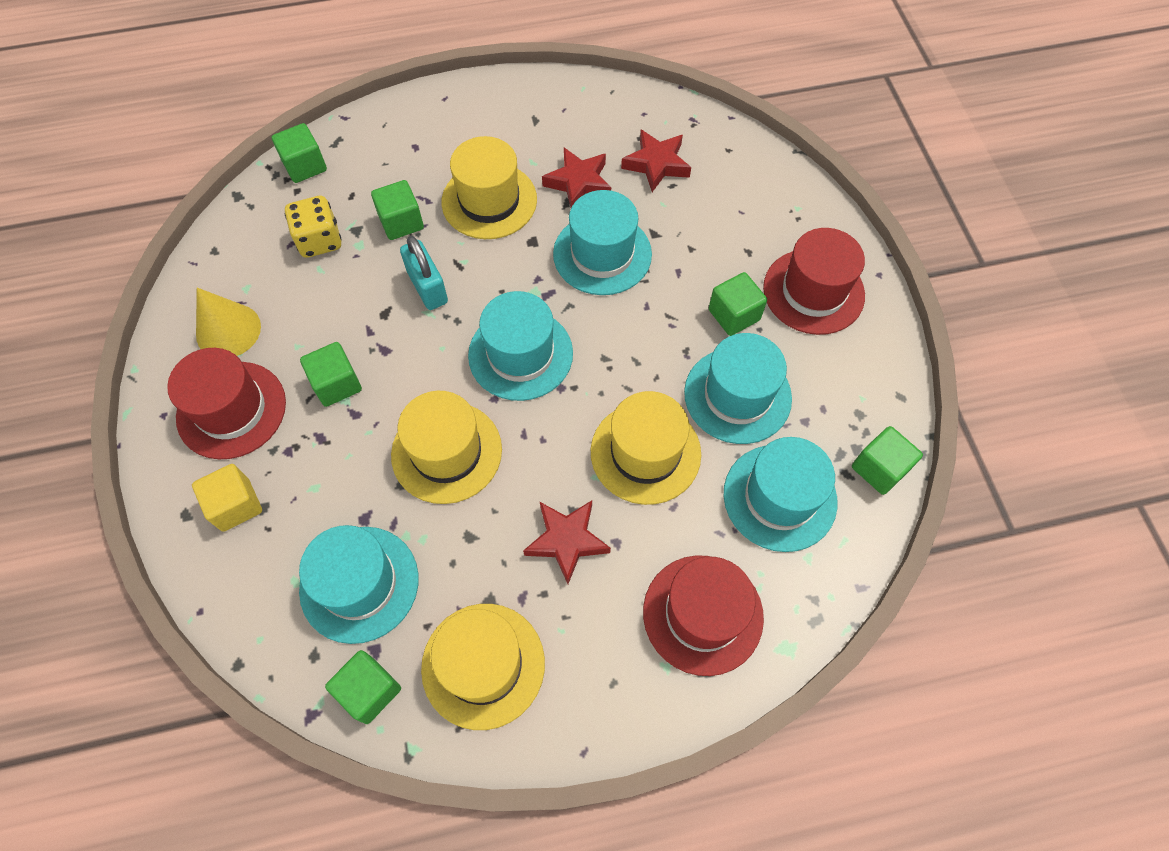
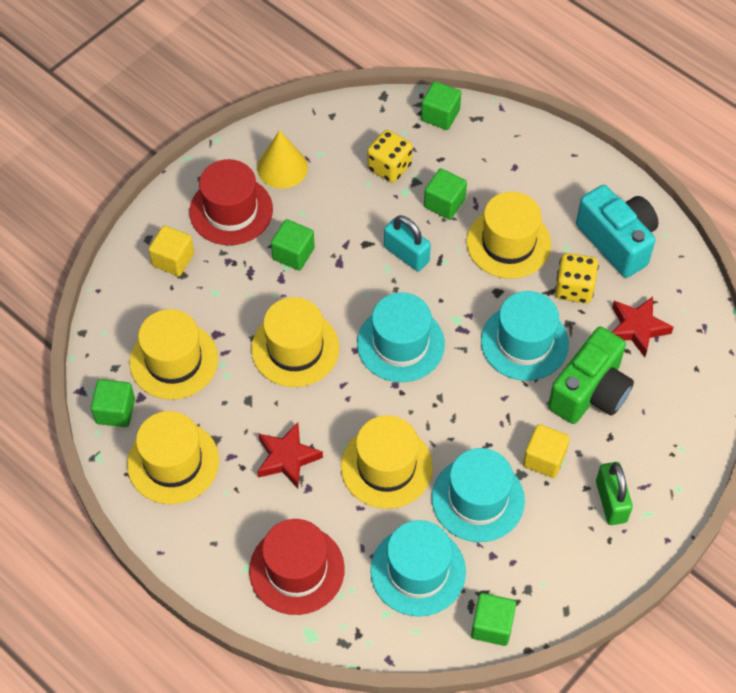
camera: 55 degrees right, 5 degrees down
turquoise hat [299,525,419,644] -> yellow hat [130,309,218,400]
turquoise padlock [400,236,448,310] -> turquoise padlock turned 75 degrees counterclockwise [384,215,431,271]
red star [542,148,611,208] -> yellow dice [555,253,599,303]
green cube [709,272,767,336] -> yellow cube [523,424,570,478]
red hat [763,228,865,335] -> green padlock [596,462,633,525]
none -> green camera [548,327,634,424]
none -> turquoise camera [576,185,658,278]

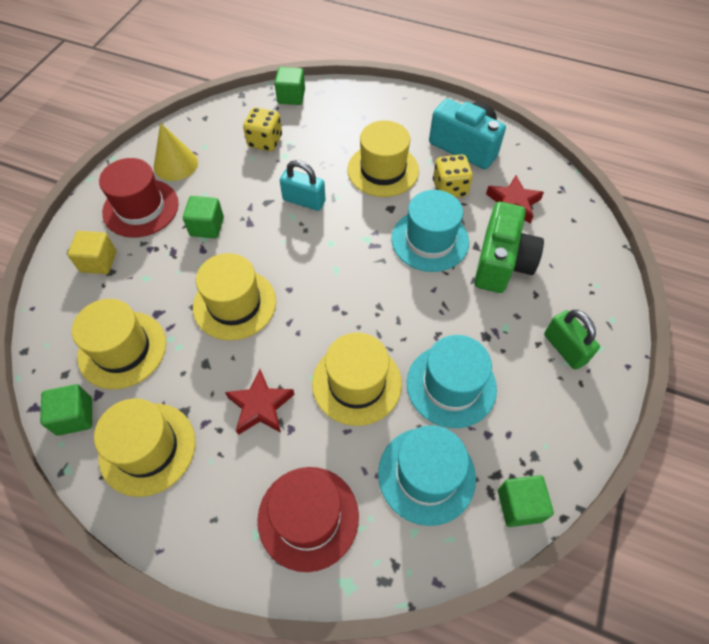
camera: 20 degrees left, 0 degrees up
turquoise hat [357,293,445,382] -> none
green cube [424,168,467,219] -> none
yellow cube [523,424,570,478] -> none

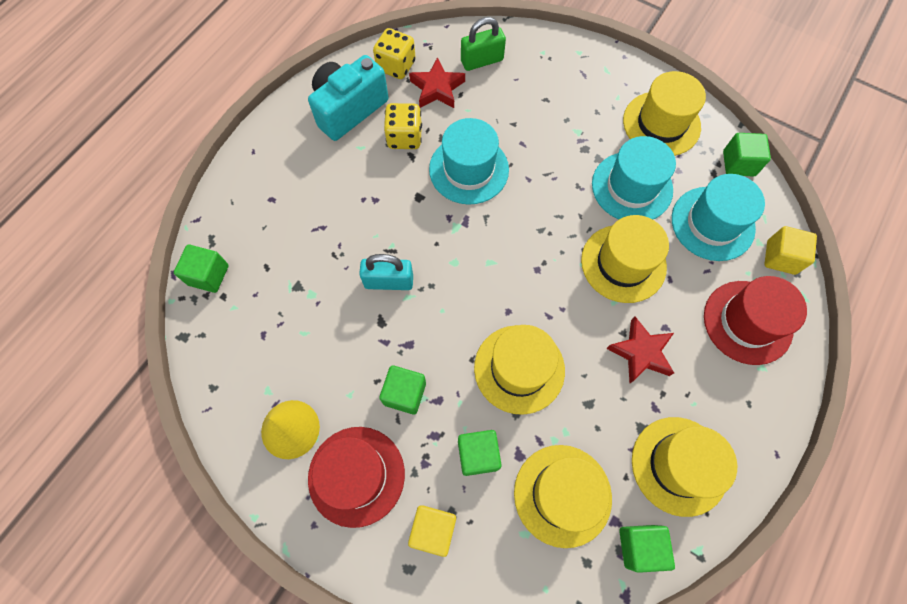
camera: 80 degrees left, 10 degrees up
yellow dice [243,107,282,151] -> yellow dice moved to [373,28,416,79]
turquoise padlock [280,160,326,211] -> turquoise padlock turned 60 degrees clockwise [359,254,413,290]
yellow hat [347,120,419,197] -> yellow hat moved to [623,71,706,156]
green camera [474,202,544,293] -> none
green padlock [544,310,600,370] -> green padlock moved to [461,17,506,71]
none -> green cube [458,430,502,476]
none -> yellow cube [764,226,817,275]

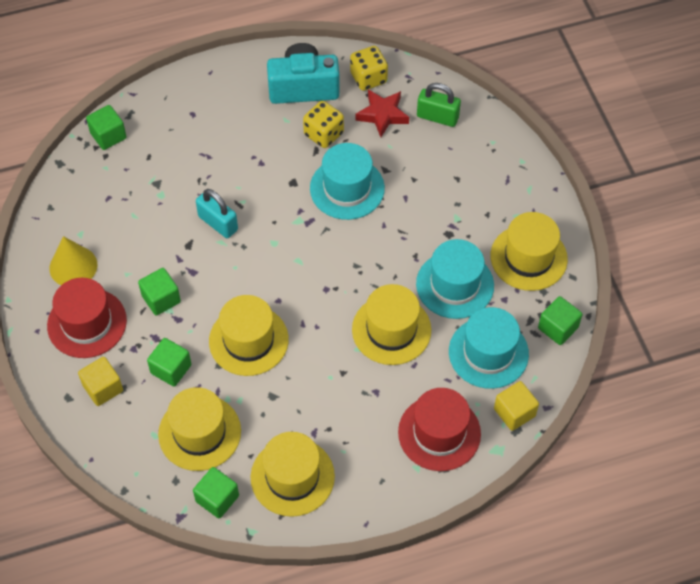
camera: 40 degrees right, 10 degrees down
red star [606,317,674,384] -> none

